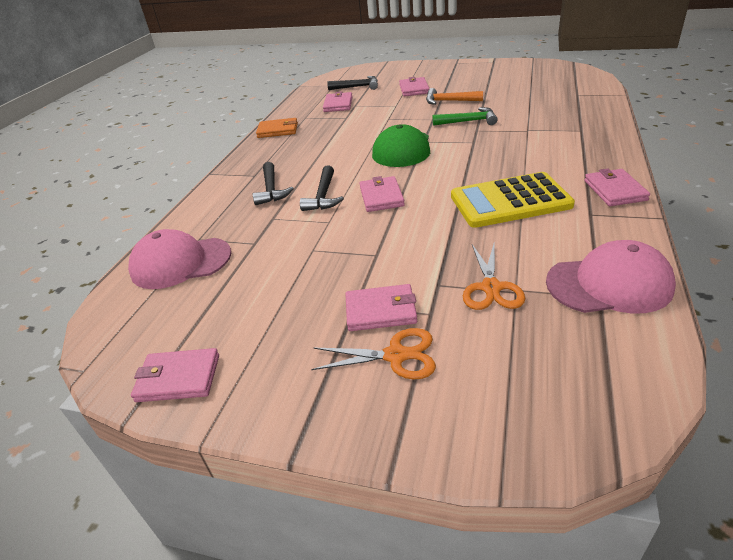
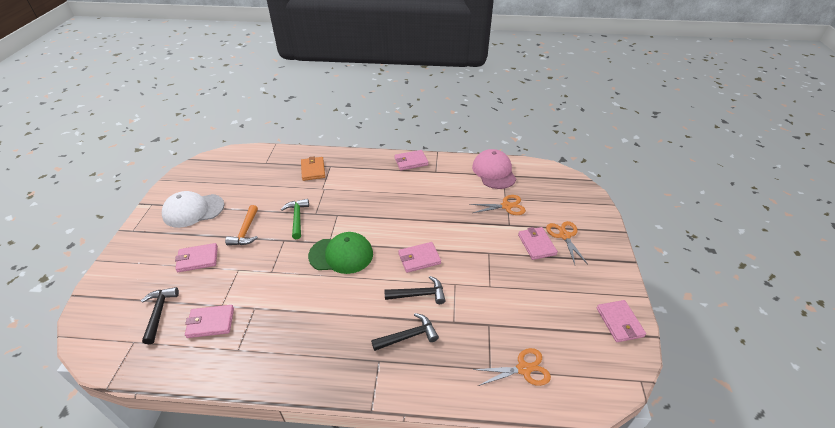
camera: 105 degrees left, 5 degrees up
pink cap [128,229,231,289] -> orange scissors [473,348,551,386]
orange wallet [256,118,298,138] -> orange wallet moved to [301,156,325,181]
yellow calculator [451,172,575,228] -> none
none -> white cap [162,191,225,228]

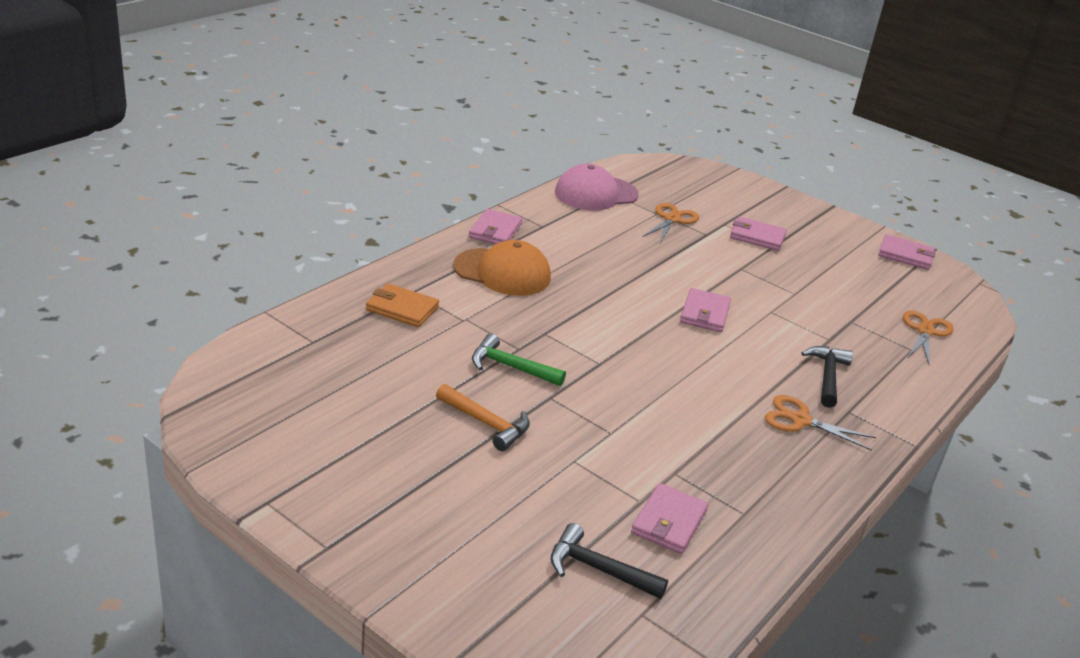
camera: 60 degrees left, 10 degrees down
white cap [162,191,225,228] -> none
pink wallet [175,243,218,272] -> none
green cap [308,232,373,274] -> none
black hammer [384,276,446,304] -> none
pink cap [472,149,516,189] -> pink cap turned 45 degrees counterclockwise [555,164,639,211]
orange scissors [546,221,588,264] -> orange scissors moved to [765,395,876,451]
none -> orange cap [453,240,551,296]

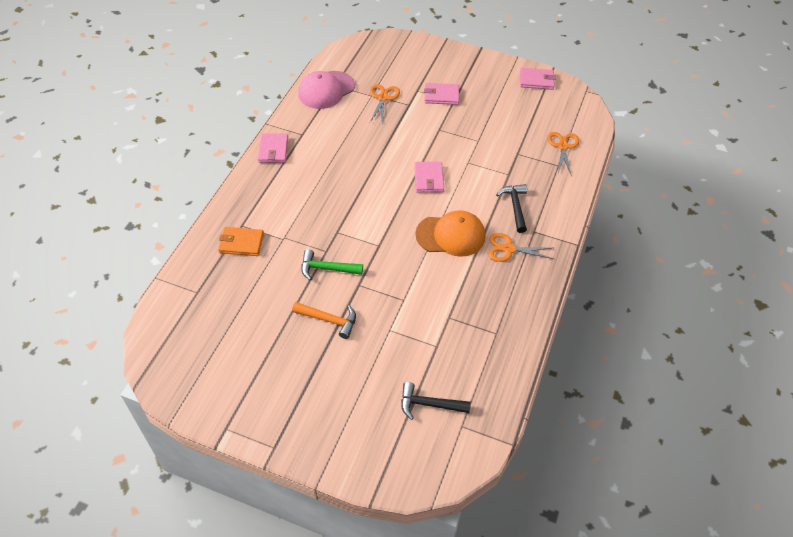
camera: 15 degrees left, 20 degrees up
orange cap [453,240,551,296] -> orange cap moved to [415,210,485,257]
pink wallet [631,483,708,554] -> none

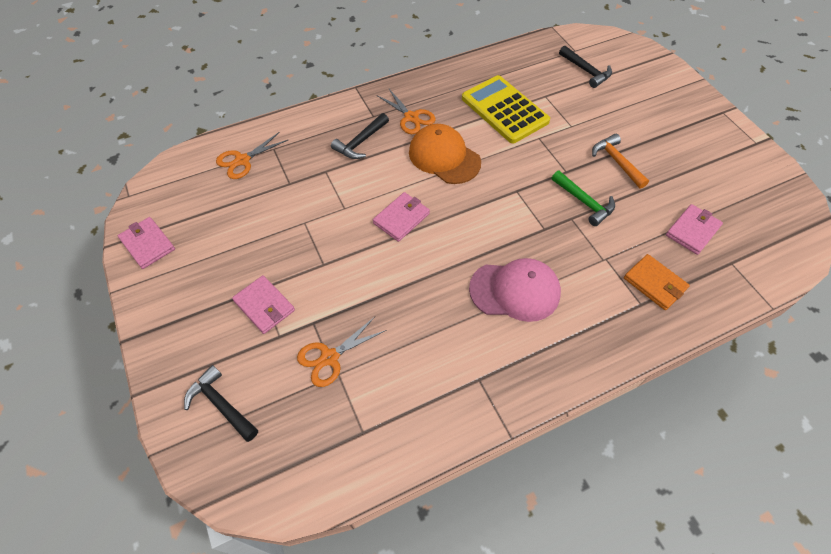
camera: 135 degrees left, 5 degrees up
pink wallet [258,133,288,163] -> pink wallet moved to [666,204,723,255]
pink cap [298,71,355,109] -> pink cap moved to [469,258,561,322]
none -> black hammer [184,365,258,442]
none -> yellow calculator [462,75,550,143]

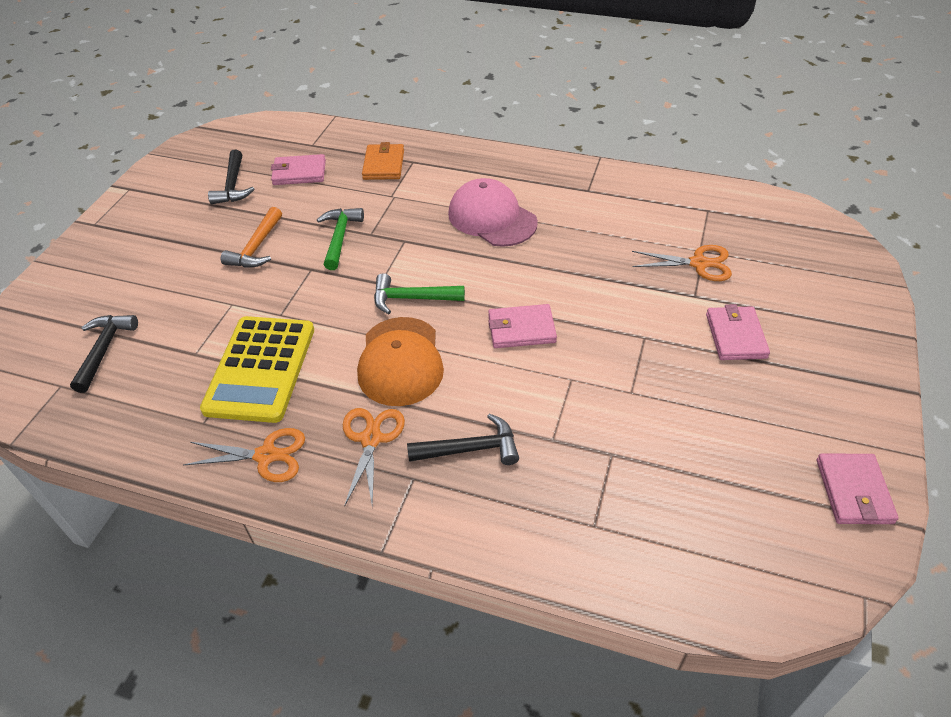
camera: 135 degrees left, 10 degrees down
black hammer [184,365,258,442] -> black hammer moved to [208,149,254,204]
orange scissors [216,132,288,179] -> orange scissors moved to [183,428,305,482]
none -> green hammer [374,273,465,314]

